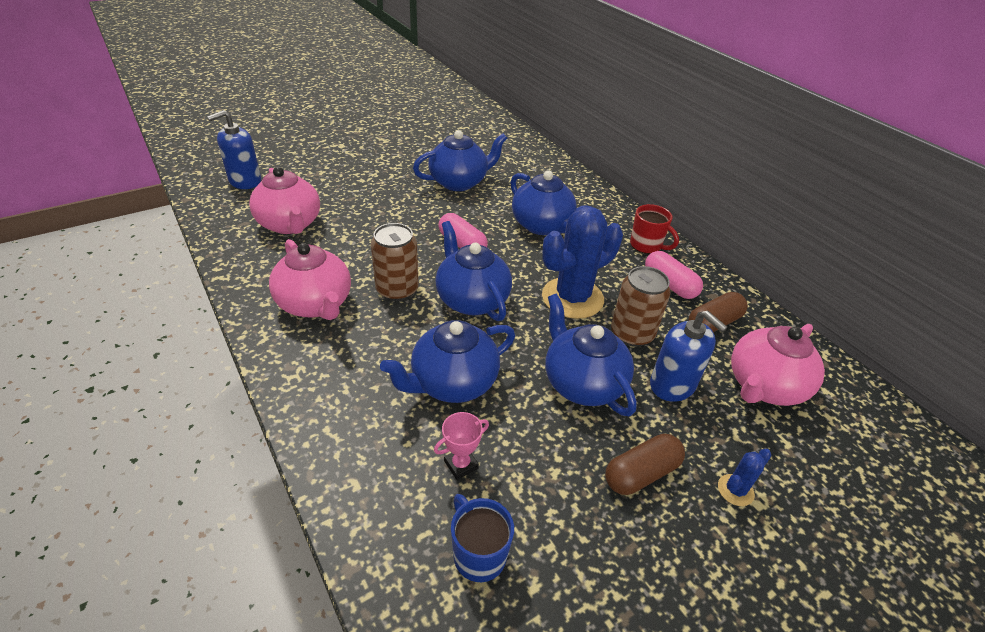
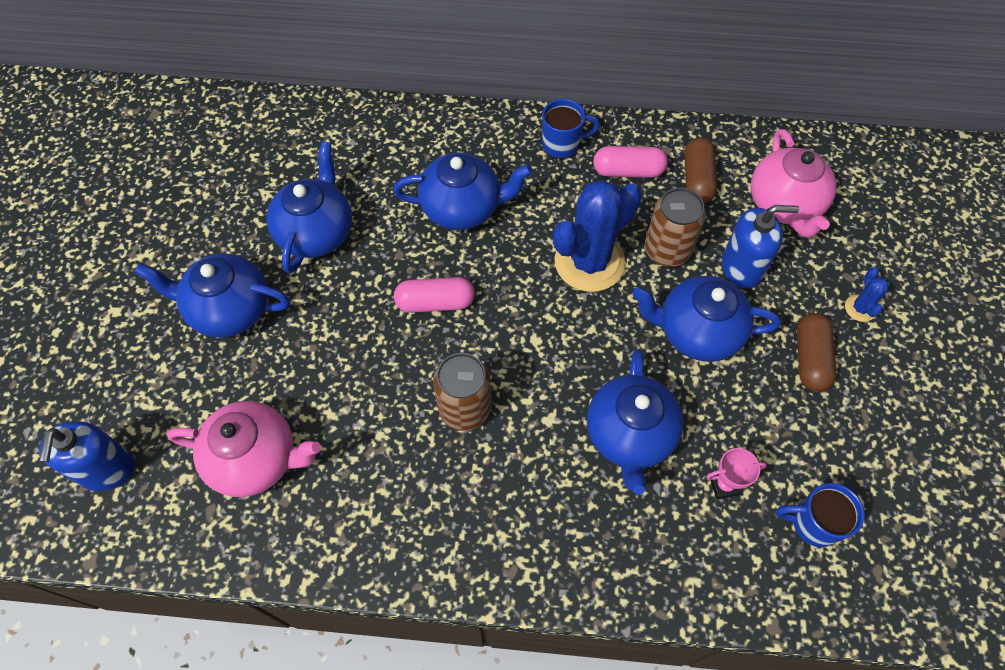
camera: 50 degrees left, 20 degrees up
pink teapot [269,239,351,320] -> none
pink trophy [434,412,489,480] -> pink trophy turned 75 degrees clockwise [706,448,767,499]
blue teapot [435,221,512,321] -> blue teapot moved to [135,254,290,338]
blue cactus [542,206,623,319] -> blue cactus turned 45 degrees clockwise [553,180,642,292]
red mug [630,204,679,254] -> blue mug [542,99,600,159]

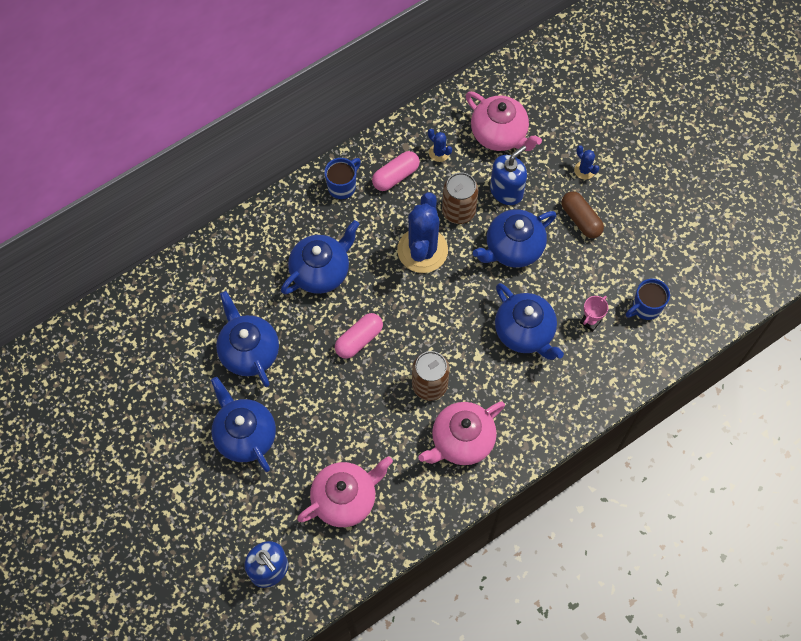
camera: 40 degrees left, 5 degrees up
blue teapot [135,254,290,338] -> blue teapot turned 90 degrees clockwise [211,377,276,472]
brown capsule [684,137,717,203] -> blue cactus [428,129,452,162]
none -> pink teapot [418,401,505,465]

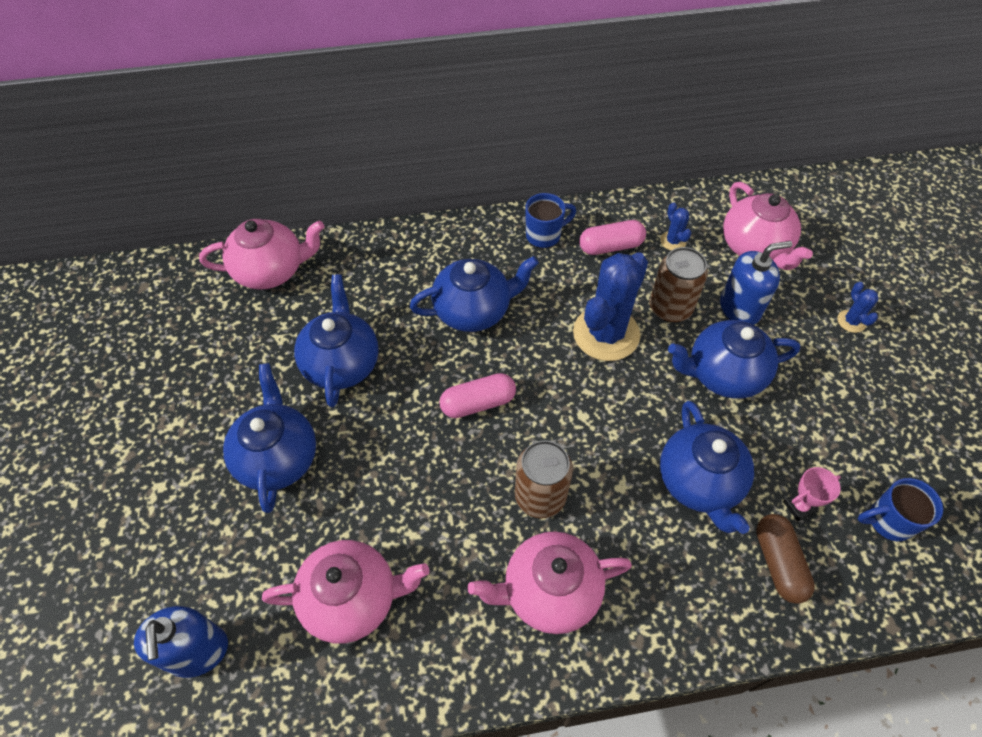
camera: 25 degrees right, 10 degrees down
brown capsule [561,191,604,238] -> brown capsule moved to [756,514,815,604]
none -> pink teapot [199,219,324,290]

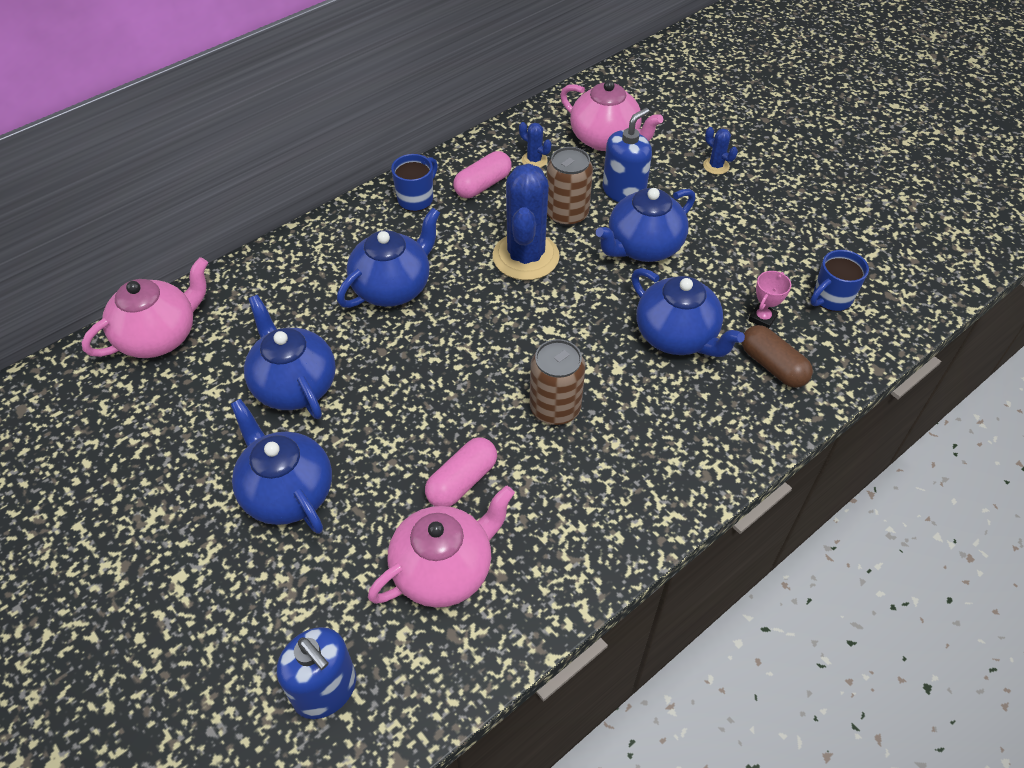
camera: 30 degrees left, 5 degrees down
pink capsule [439,373,516,418] -> pink capsule moved to [425,437,497,507]
pink teapot [467,531,632,634] -> none

